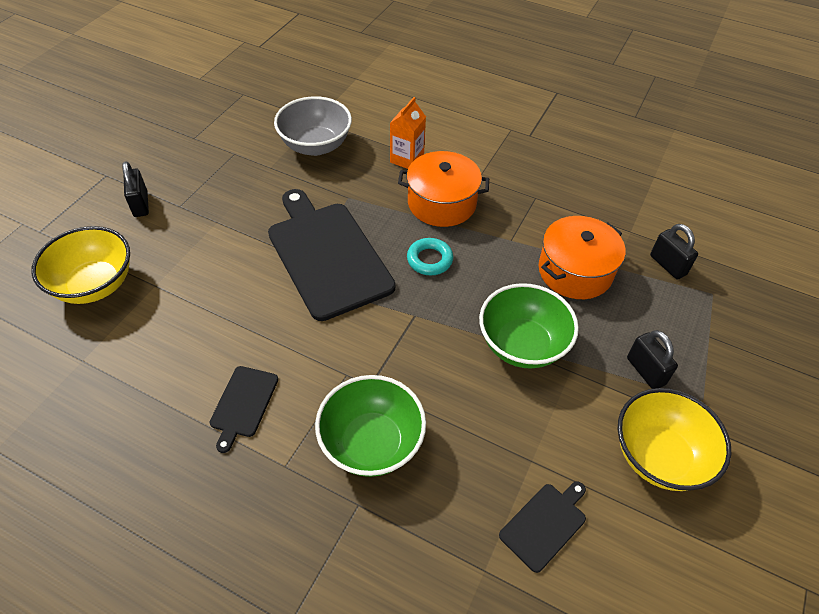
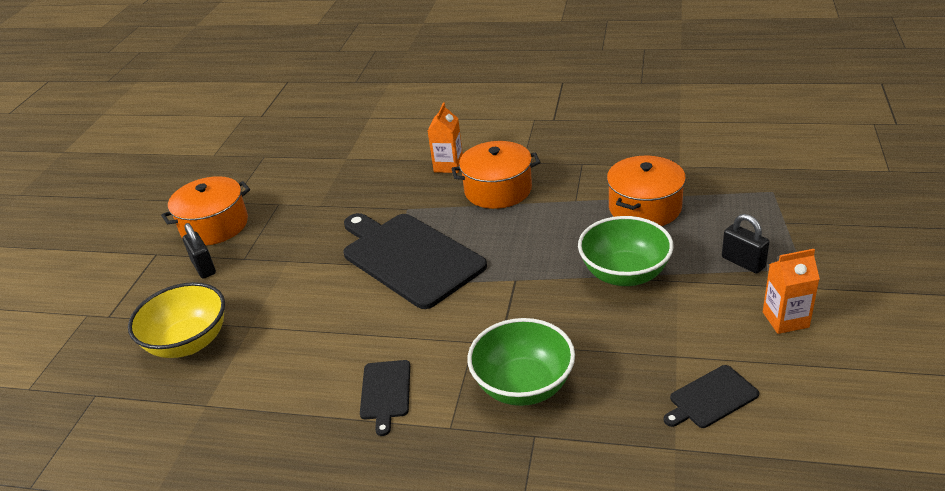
camera: 10 degrees left, 15 degrees down
grey bowl [274,96,352,156] -> none
turquoise ring [407,238,453,275] -> none
black cutting board [499,481,586,573] -> black cutting board turned 150 degrees counterclockwise [663,365,759,428]
yellow bowl [618,388,731,491] -> orange carton [763,249,820,334]
black padlock [650,224,698,280] -> none
none -> orange pot [161,176,250,246]

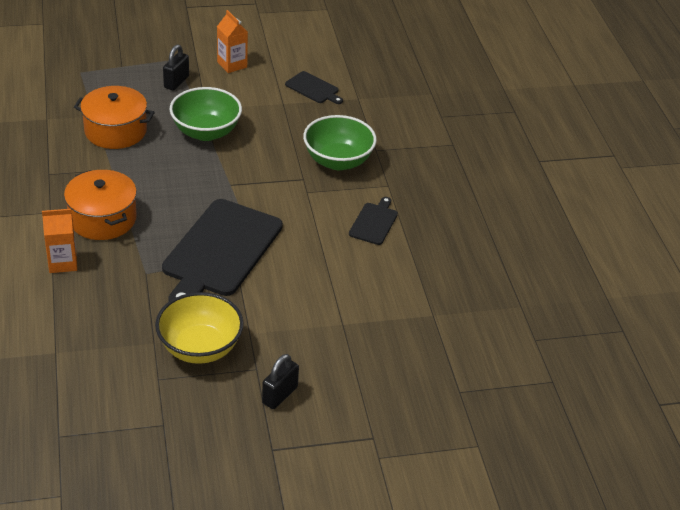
camera: 120 degrees left, 5 degrees up
yellow bowl [128,282,225,358] -> yellow bowl moved to [155,292,244,364]
orange pot [161,176,250,246] -> none
black cutting board [360,360,410,436] -> black cutting board turned 45 degrees counterclockwise [349,197,398,245]

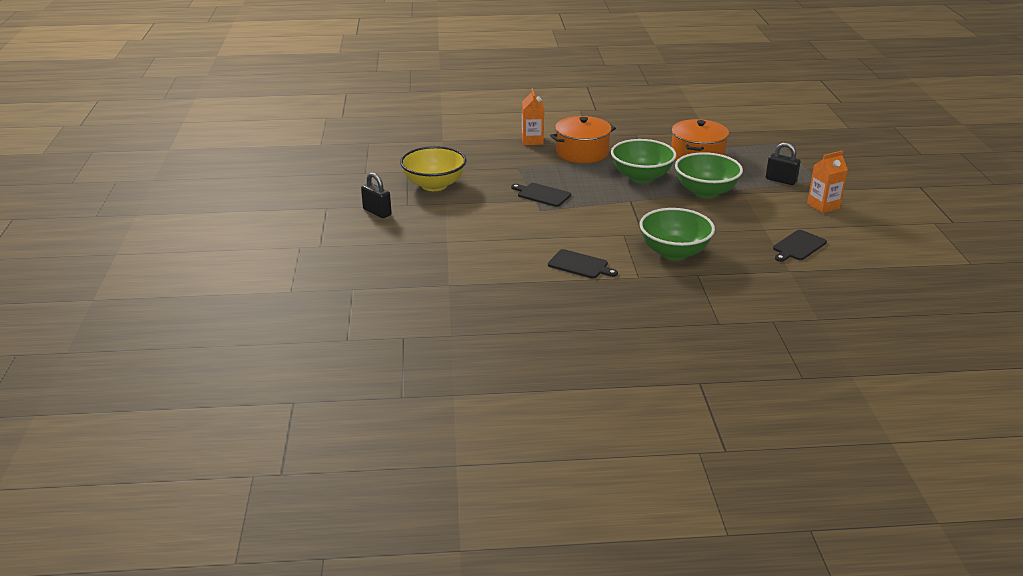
camera: 100 degrees right, 10 degrees down
black cutting board [162,199,283,301] -> black cutting board [511,183,571,207], size x0.46
none -> green bowl [611,139,676,183]

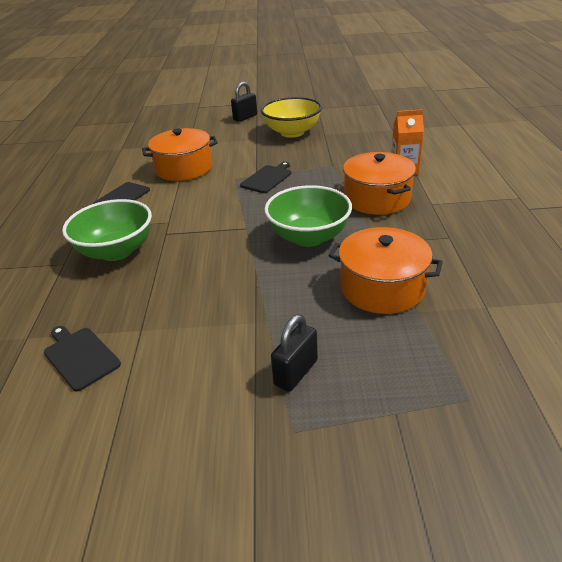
camera: 95 degrees right, 5 degrees up
green bowl [675,152,743,198] -> none
orange carton [807,151,848,213] -> none
none -> orange pot [142,128,218,181]

